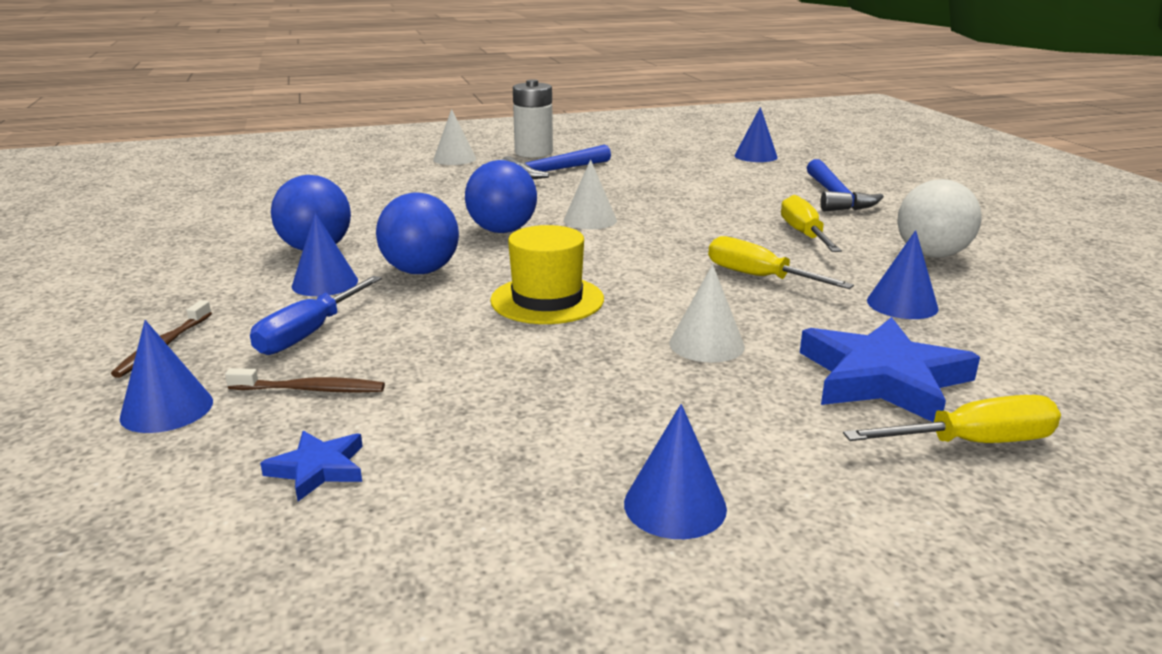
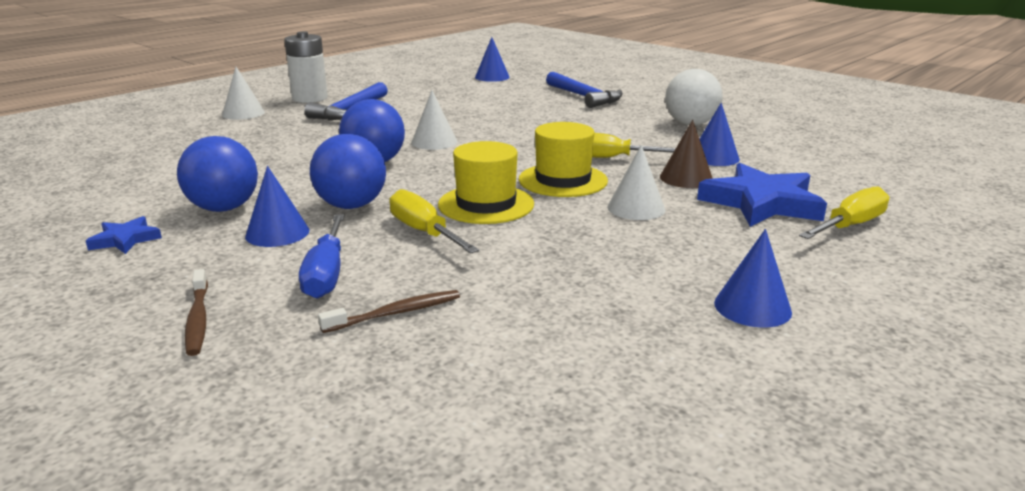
camera: 30 degrees left, 0 degrees up
blue cone [120,320,213,433] -> none
blue star [260,431,363,501] -> blue star moved to [86,216,162,254]
yellow screwdriver [781,195,842,252] -> yellow screwdriver moved to [389,189,479,254]
none -> yellow hat [519,122,608,197]
none -> brown cone [660,120,713,188]

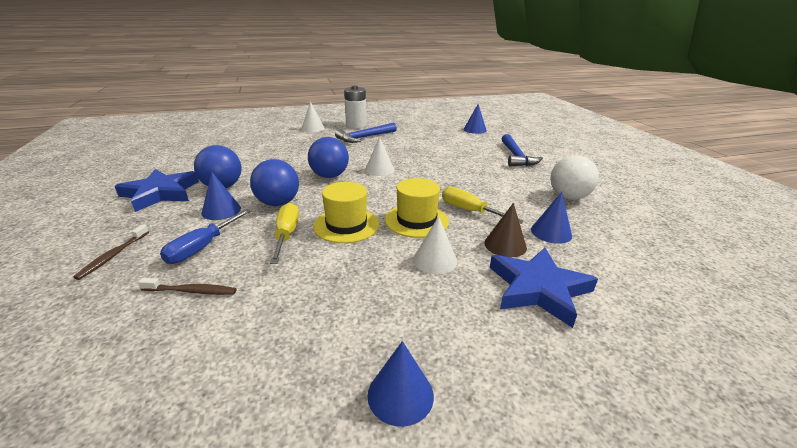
camera: 30 degrees right, 5 degrees up
blue star [86,216,162,254] -> blue star [115,169,199,212], size x2.03
yellow screwdriver [799,186,889,239] -> none

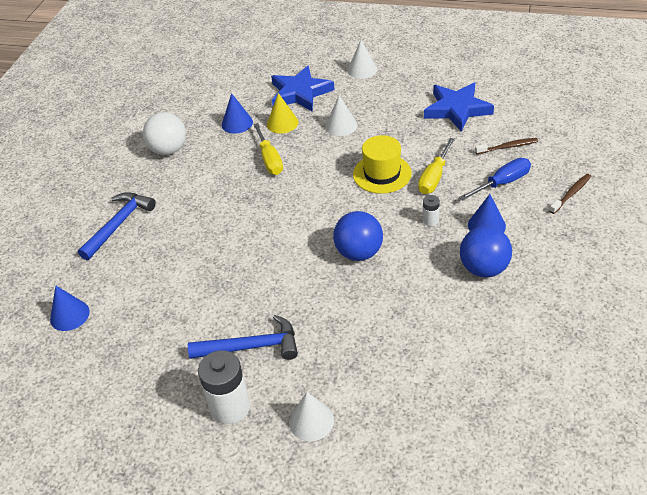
camera: 145 degrees left, 15 degrees up
blue star [115,169,199,212] -> blue star moved to [424,83,494,132]
brown toothbrush [138,278,236,295] -> brown toothbrush turned 135 degrees clockwise [475,138,538,154]
blue ball [250,159,299,206] -> white battery [423,195,440,226]
white cone [365,137,395,176] -> white cone moved to [347,40,377,79]
blue cone [367,341,434,427] -> none
yellow hat [385,178,449,238] -> none
brown cone [484,203,527,257] -> yellow cone [267,93,298,133]

